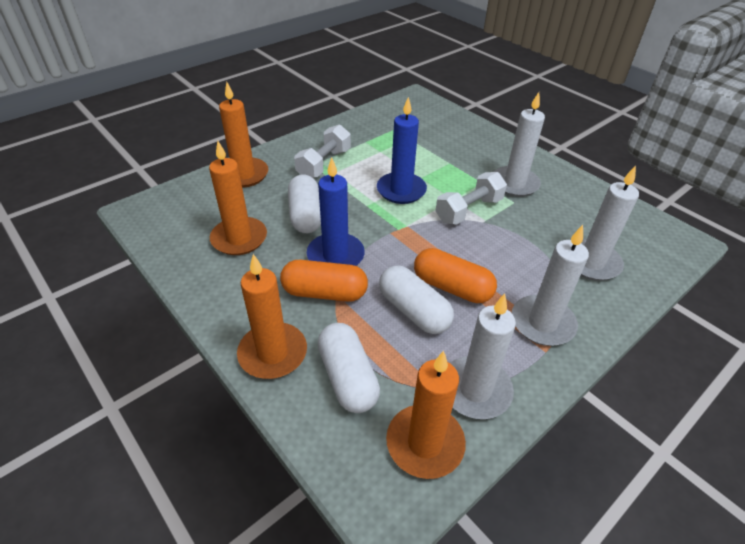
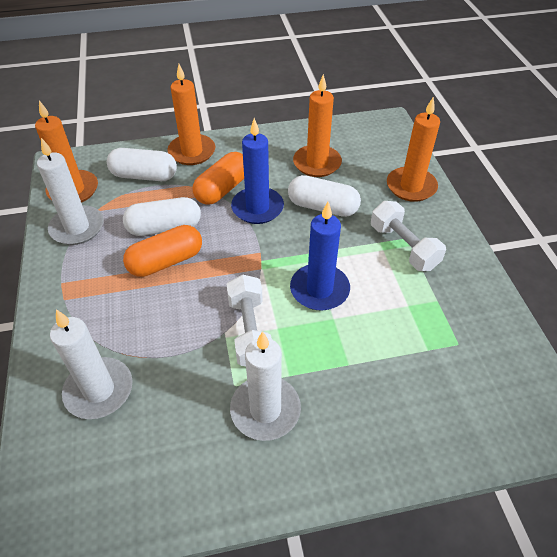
camera: 120 degrees right, 5 degrees up
white candle [512,225,589,346] -> none

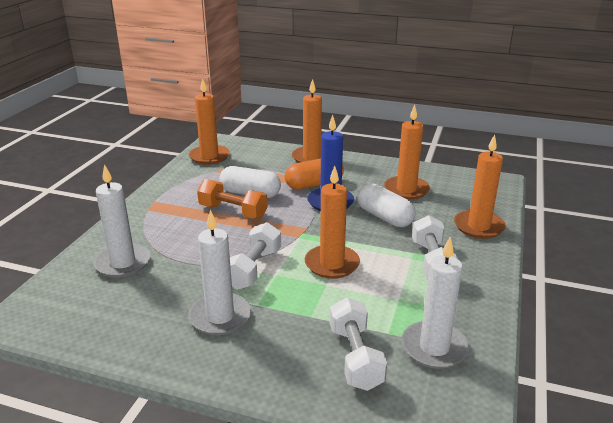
camera: 30 degrees right, 20 degrees down
white candle [37,138,104,245] -> white candle moved to [402,237,469,369]
white capsule [107,148,177,181] -> none
orange capsule [123,225,202,277] -> orange dumbbell [197,179,268,219]
blue candle [290,202,350,311] -> orange candle [305,166,360,279]
none -> white dumbbell [330,297,387,391]

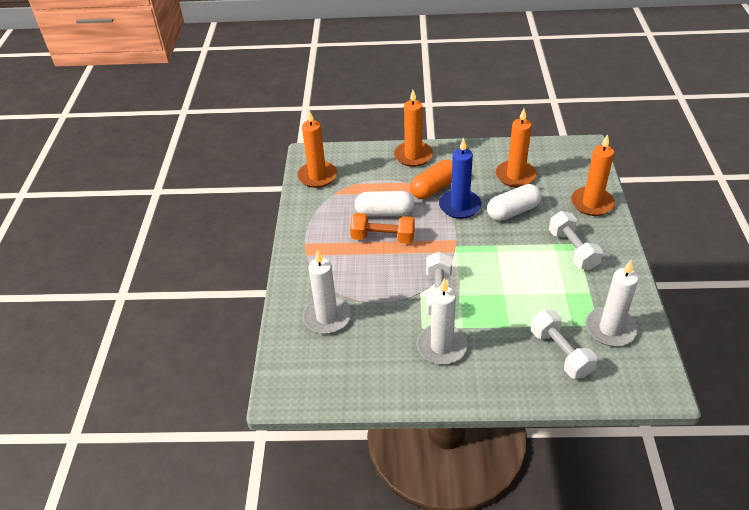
camera: 15 degrees left, 15 degrees up
orange candle [305,166,360,279] -> none
white capsule [357,183,416,227] -> white capsule turned 60 degrees counterclockwise [487,184,542,221]

